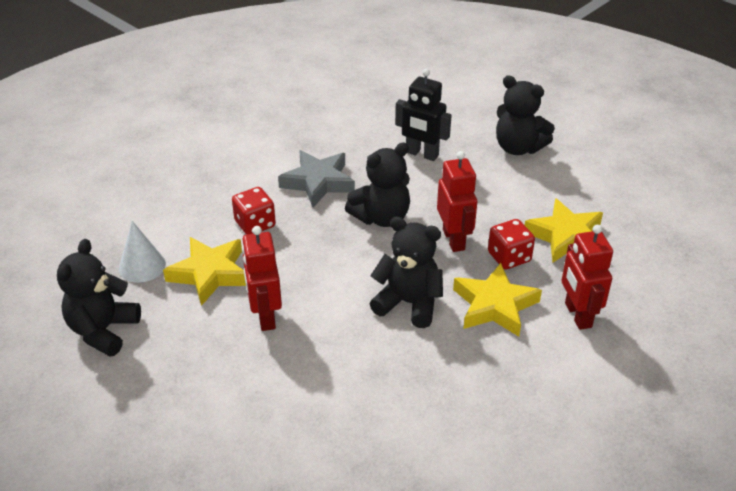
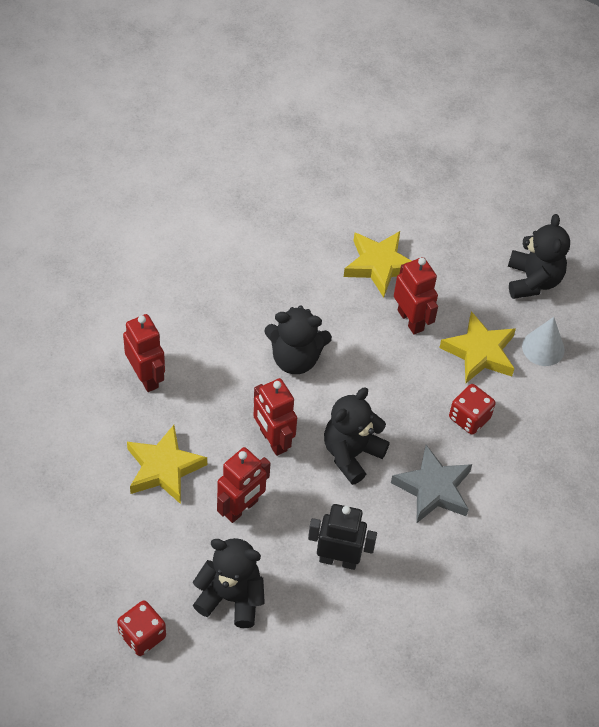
camera: 160 degrees right, 15 degrees up
yellow star [453,263,542,337] -> yellow star moved to [344,231,411,297]
red dice [488,219,535,270] -> red dice moved to [117,600,166,656]
none -> red robot [217,447,270,523]

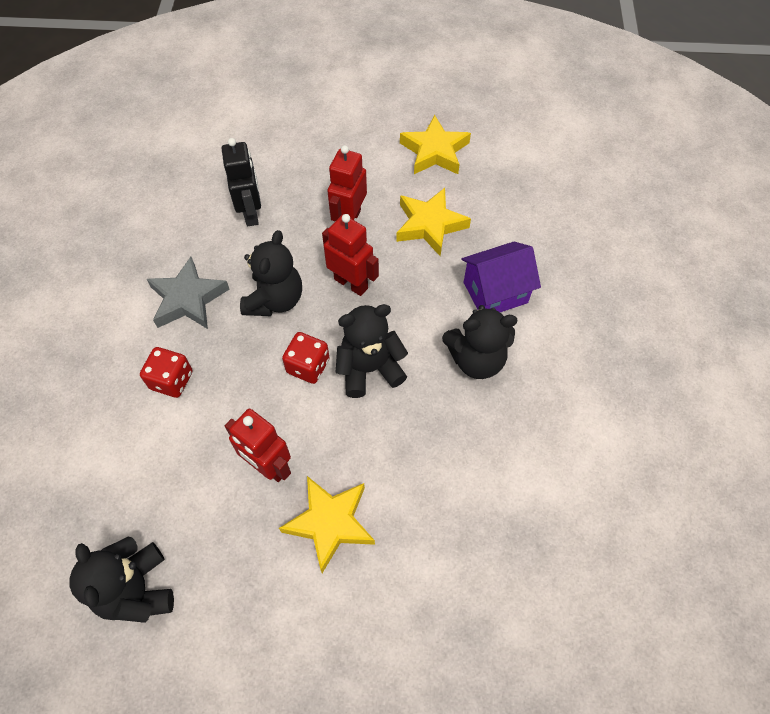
camera: 160 degrees right, 5 degrees up
red dice [117,600,166,656] -> red dice moved to [282,332,330,384]
red robot [123,314,165,392] -> purple house [462,242,541,312]
black teddy bear [193,538,265,628] -> black teddy bear moved to [442,305,518,379]
black robot [308,504,377,570] -> black robot turned 90 degrees counterclockwise [222,138,261,226]
yellow star [439,311,516,383] -> yellow star moved to [400,115,471,174]
white cone [522,317,565,366] -> none

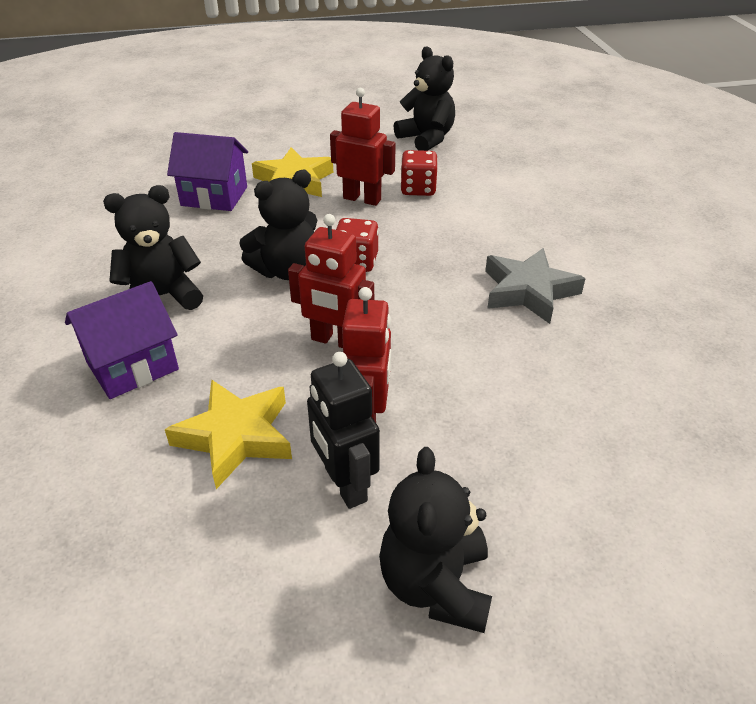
camera: 165 degrees right, 20 degrees down
red dice [140,347,192,398] -> red dice moved to [400,150,438,196]
black robot [222,138,261,226] -> black robot moved to [307,352,380,509]
black teddy bear [240,230,302,316] -> black teddy bear moved to [379,447,492,633]
yellow star [400,115,471,174] -> none
none -> purple house [167,132,248,211]

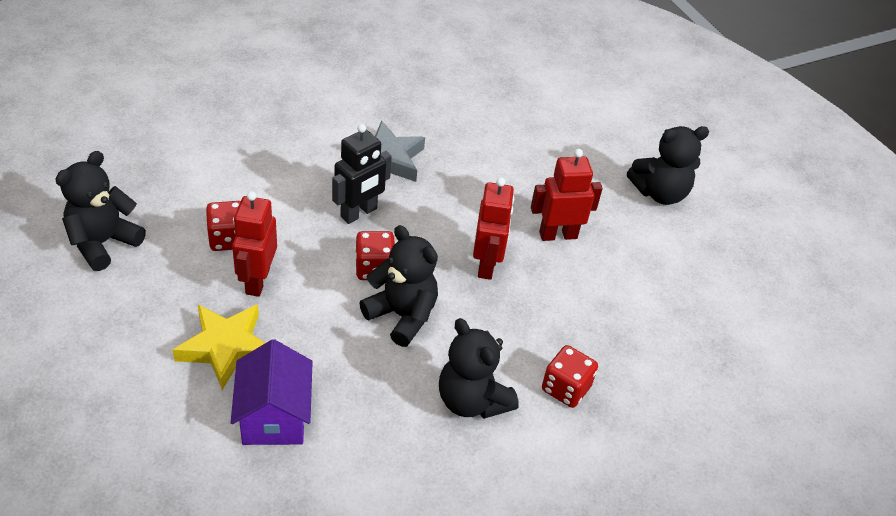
camera: 110 degrees left, 5 degrees up
purple house [65,281,179,399] -> red dice [542,345,598,408]
yellow star [165,379,292,489] -> none
black robot [307,352,380,509] -> black robot moved to [332,124,392,224]

